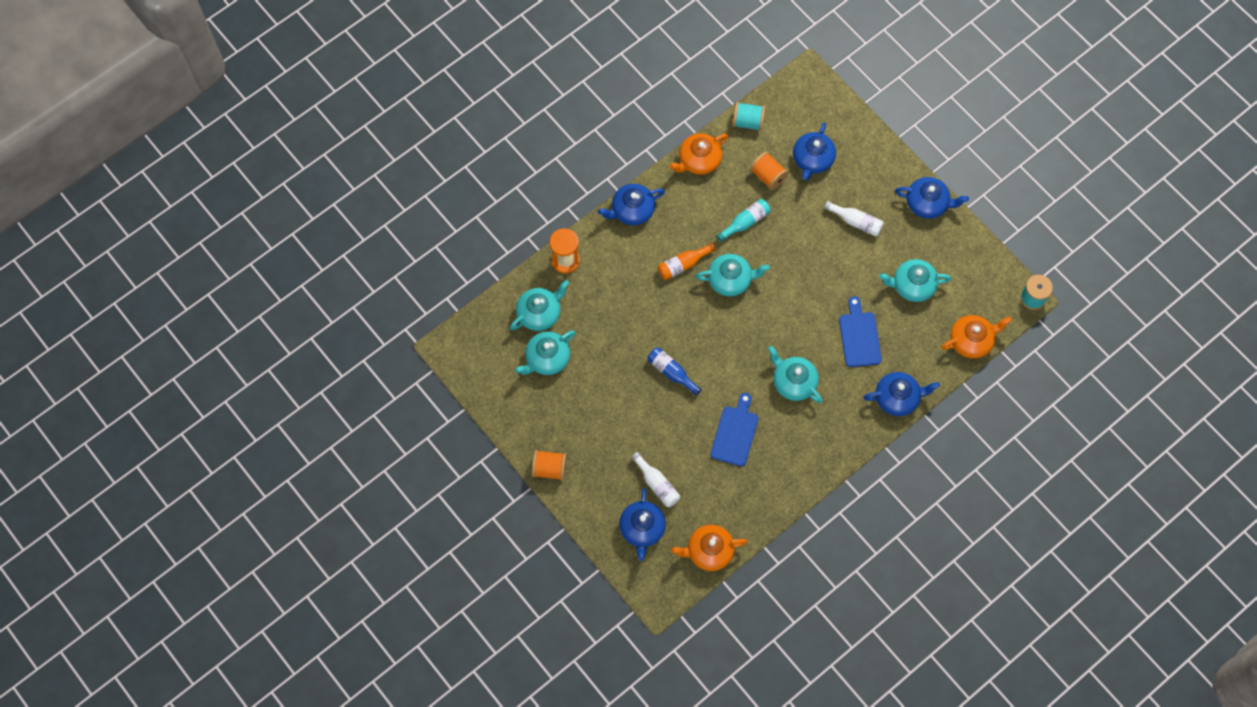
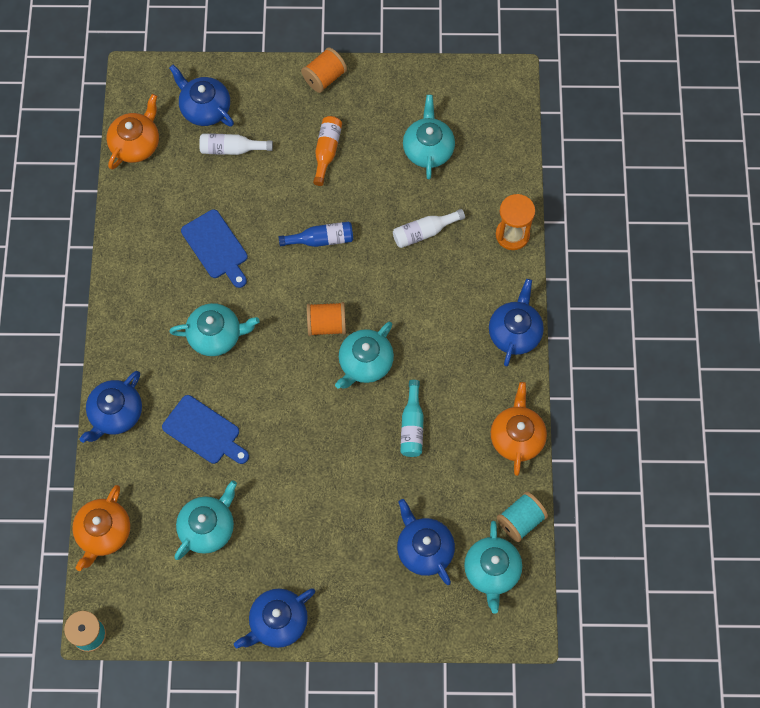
camera: 130 degrees right, 0 degrees up
turquoise teapot [510,280,569,331] -> turquoise teapot moved to [464,521,522,614]
orange bottle [658,243,716,280] -> orange bottle moved to [313,116,342,186]
orange spool [750,152,789,190] -> orange spool moved to [307,302,346,336]
white bottle [824,201,884,236] -> white bottle moved to [393,209,465,248]

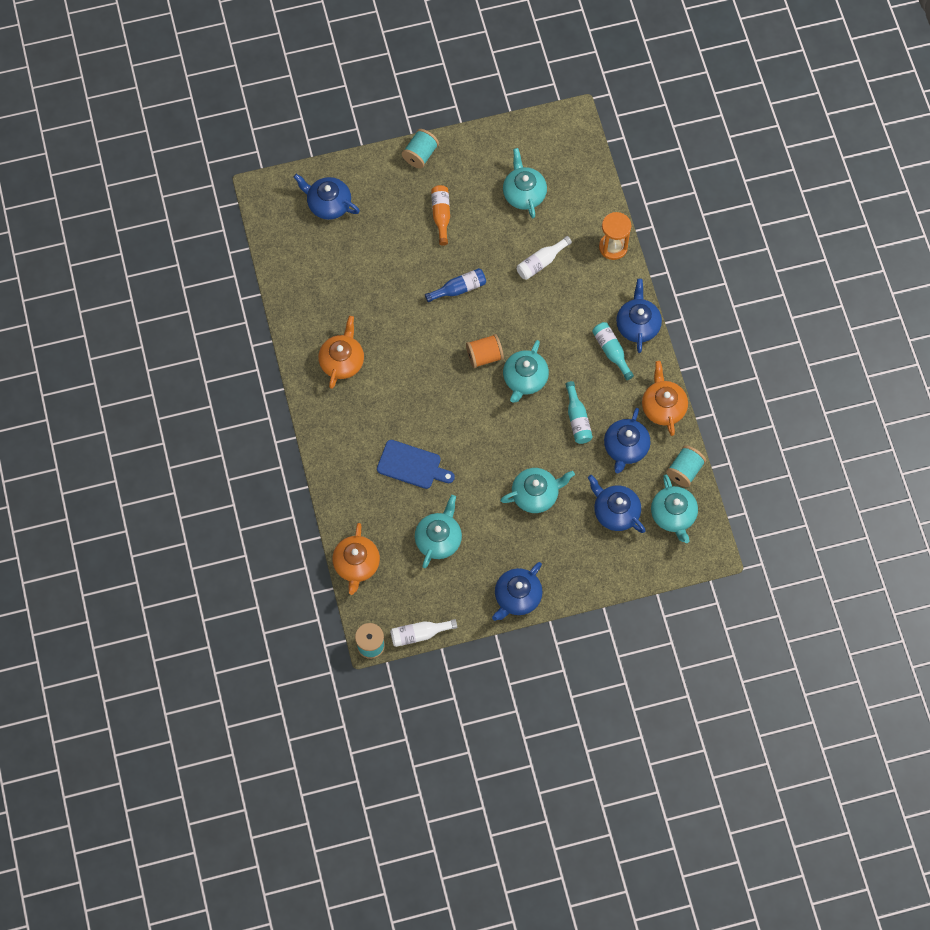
camera: 15 degrees left, 0 degrees up
blue teapot [79,371,142,443] -> blue teapot moved to [604,408,651,474]
orange teapot [106,94,159,169] -> orange teapot moved to [318,316,364,389]
turquoise teapot [169,303,260,356] -> turquoise teapot moved to [500,468,575,513]
blue cutting board [181,209,248,288] -> none
white bottle [199,133,273,155] -> white bottle moved to [390,619,457,647]
orange spool [301,47,347,93] -> turquoise spool [402,129,439,169]
none -> turquoise bottle [592,322,634,380]

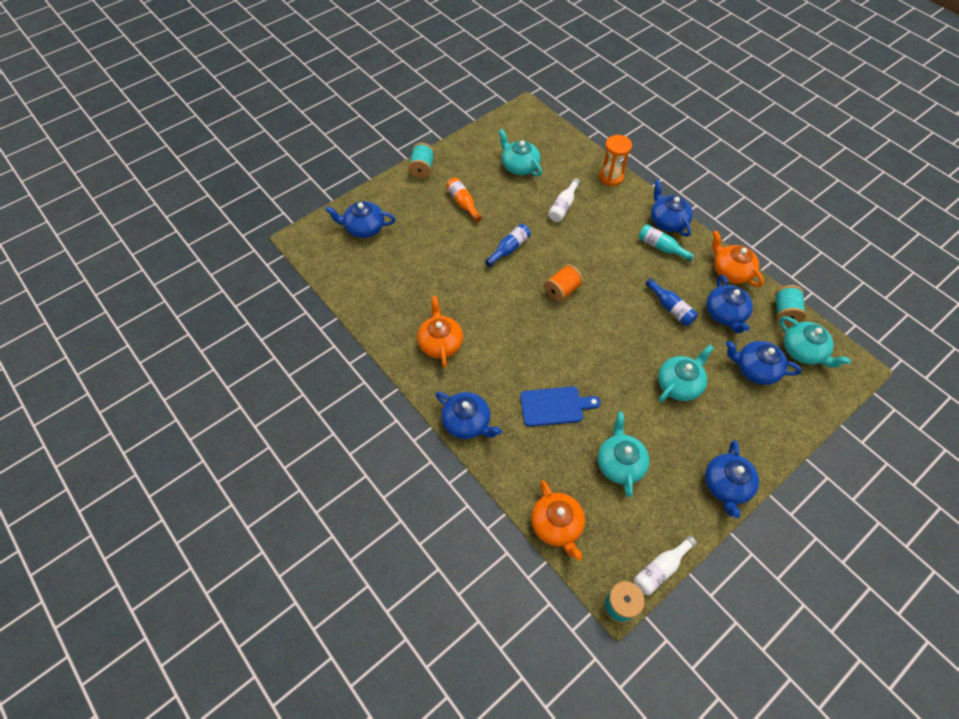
camera: 25 degrees left, 10 degrees down
turquoise teapot [503,340,549,403] -> none
turquoise bottle [565,381,593,444] -> blue bottle [645,278,698,326]
none -> blue teapot [435,391,502,439]

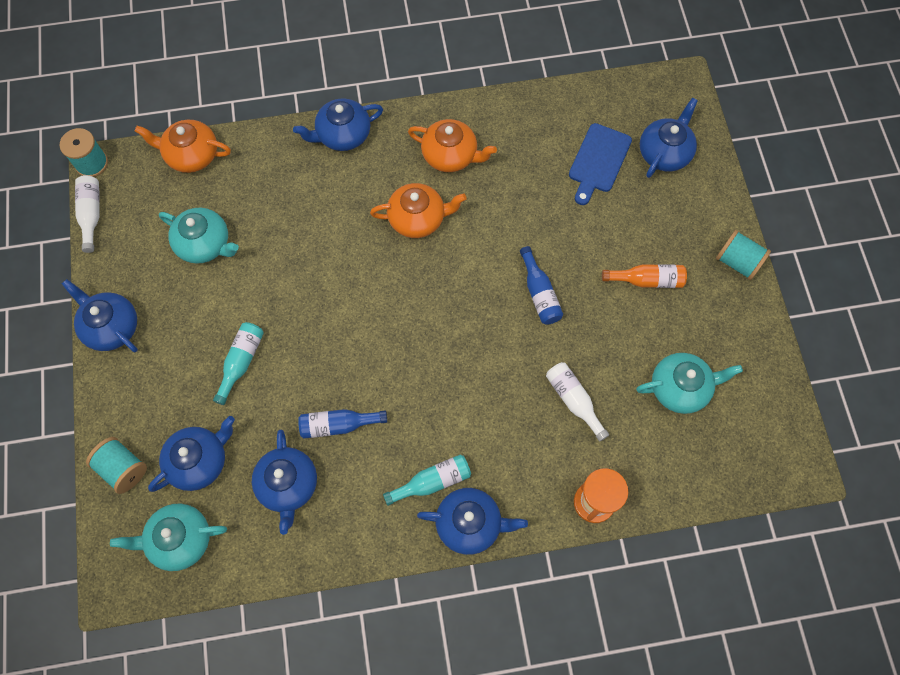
camera: 120 degrees right, 10 degrees up
blue cutting board [520,386,601,427] -> blue cutting board moved to [569,123,632,205]
orange spool [544,264,583,302] -> none
turquoise teapot [658,344,714,402] -> turquoise bottle [213,322,264,405]
blue teapot [706,275,753,334] -> blue teapot turned 120 degrees counterclockwise [252,430,317,535]
orange teapot [712,230,764,287] -> orange teapot moved to [370,183,467,238]
turquoise spool [775,285,806,325] -> turquoise spool moved to [86,437,147,494]

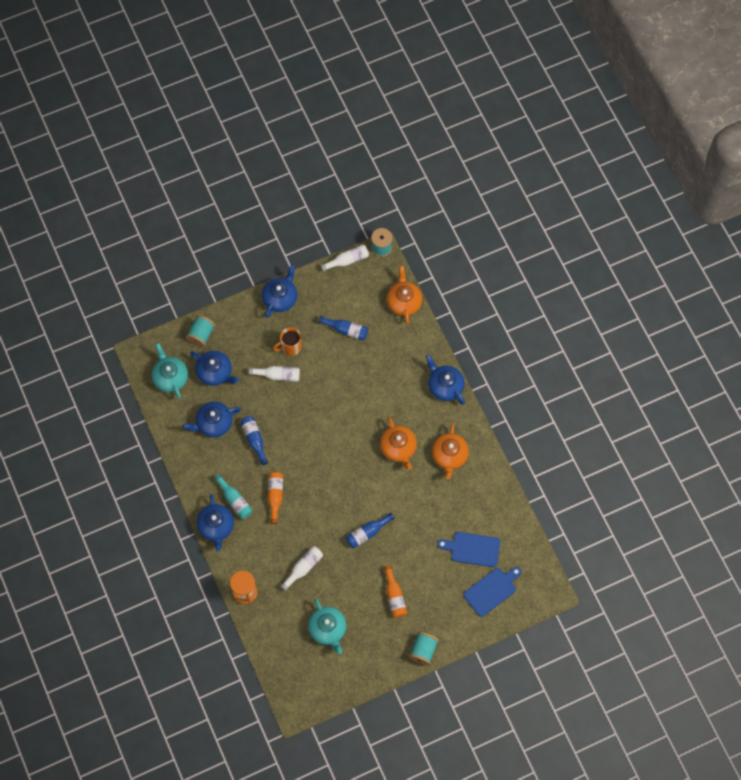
camera: 75 degrees right, 0 degrees up
turquoise teapot [159,208,239,264] -> blue bottle [318,316,368,341]
turquoise bottle [213,322,264,405] -> white bottle [249,366,300,382]
blue teapot [640,98,698,178] -> blue cutting board [464,567,522,617]
none -> orange bottle [268,472,283,524]
none -> orange mug [273,327,301,356]

